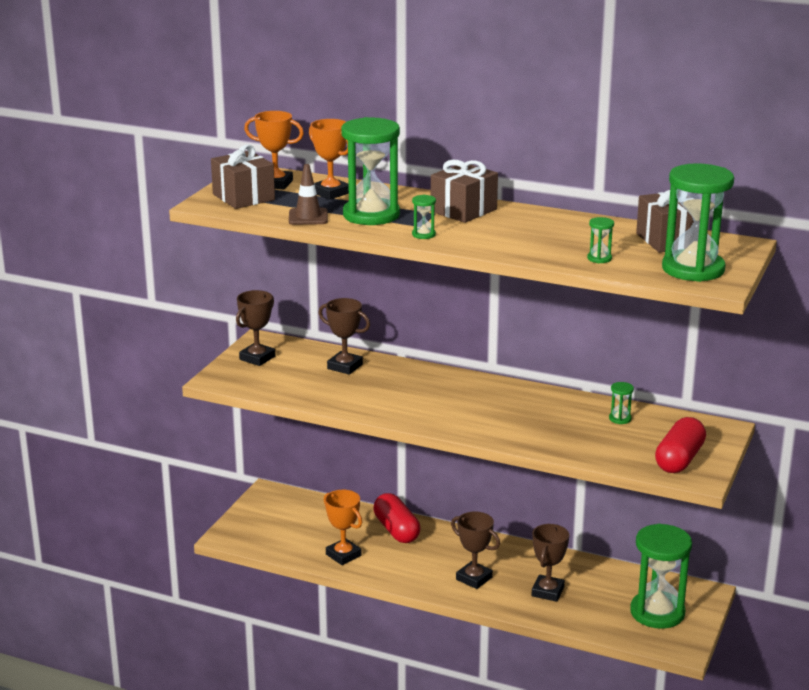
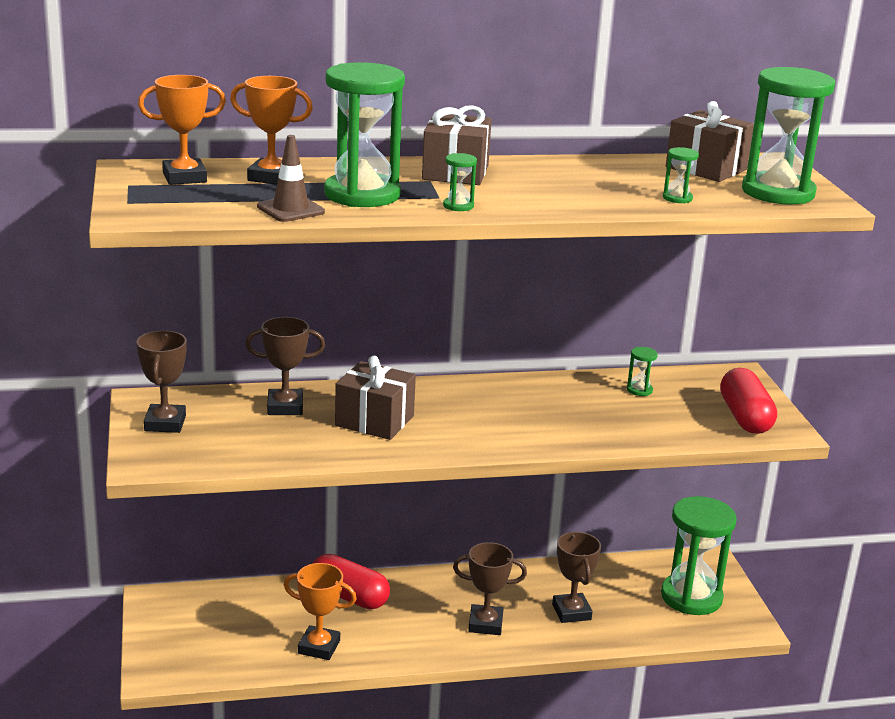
camera: 35 degrees left, 0 degrees up
brown gift [211,145,275,209] -> brown gift moved to [335,356,416,440]

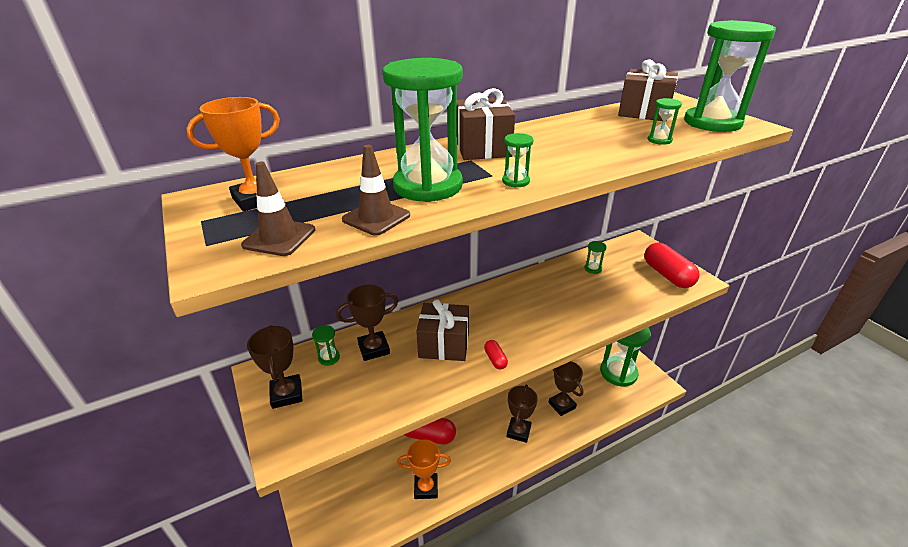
camera: 15 degrees left, 10 degrees up
orange trophy [230,76,313,185] -> none
brown trophy [453,542,527,635] -> brown trophy turned 60 degrees counterclockwise [507,384,538,443]
none -> brown traffic cone [241,162,315,256]
none -> green hourglass [312,325,340,366]
none -> red capsule [484,340,508,369]

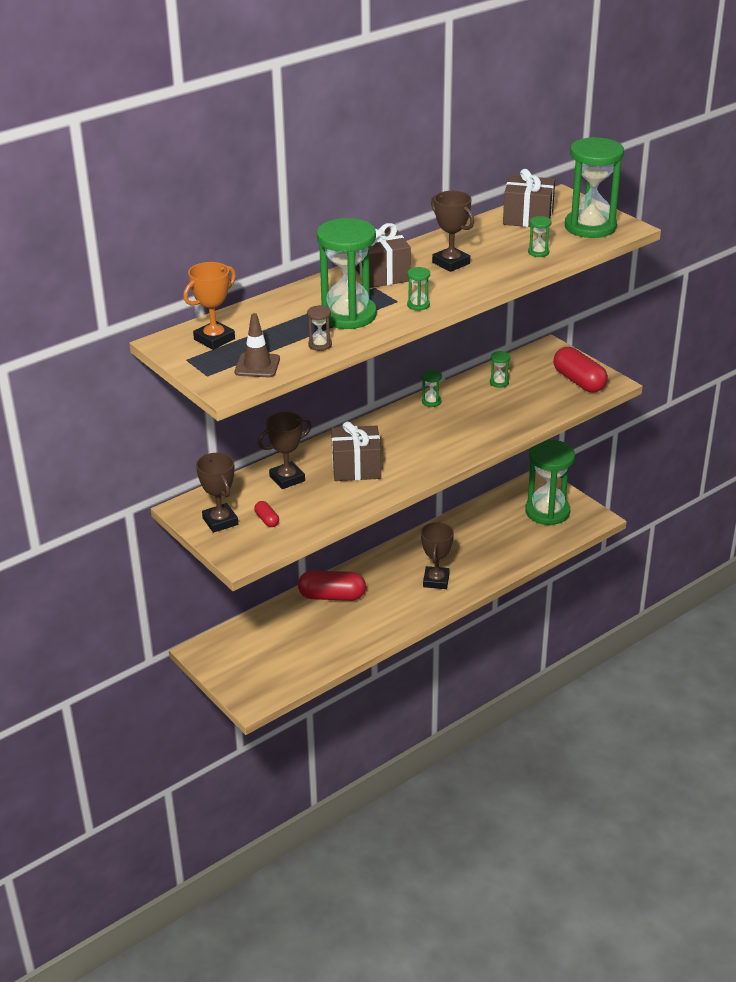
camera: 10 degrees left, 0 degrees up
green hourglass [312,325,340,366] -> green hourglass moved to [422,370,442,407]
brown traffic cone [342,145,410,236] -> brown hourglass [307,305,332,351]
orange trophy [397,439,451,499] -> none
red capsule [484,340,508,369] -> red capsule moved to [254,501,279,527]
brown trophy [549,361,583,416] -> brown trophy moved to [431,191,474,272]

